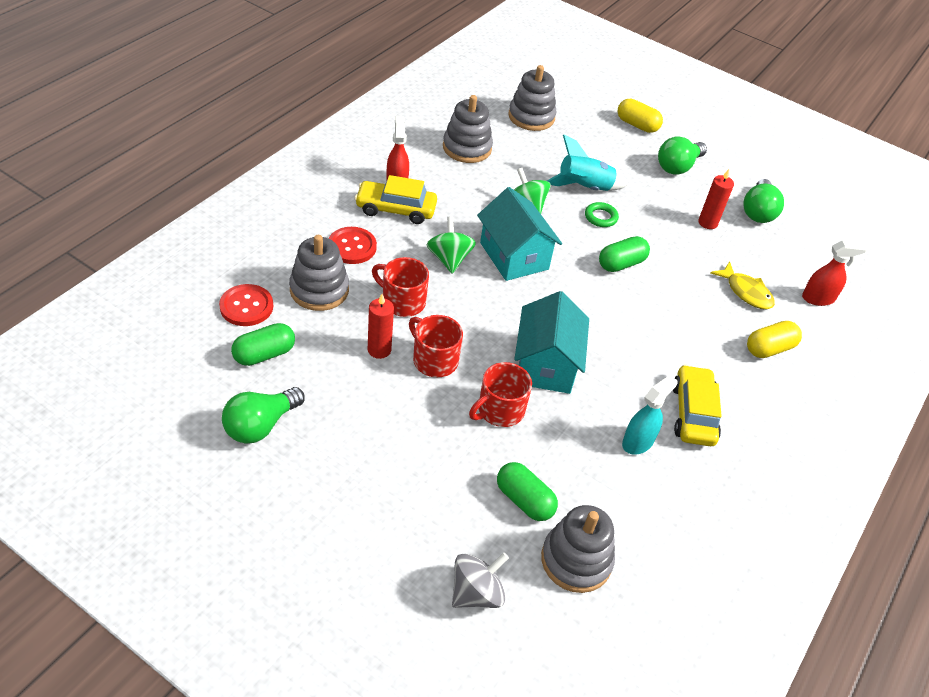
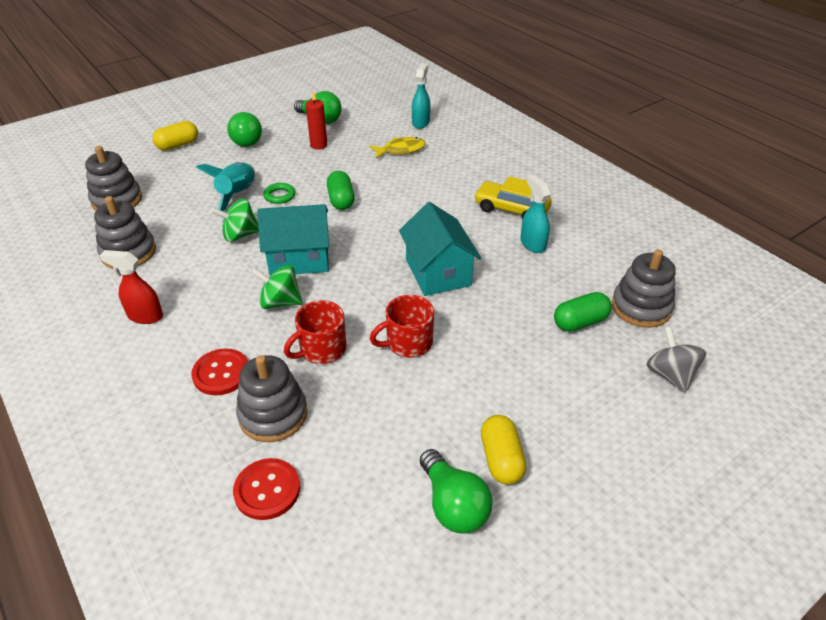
camera: 65 degrees left, 5 degrees down
green capsule [231,323,295,366] -> none
yellow car [355,175,437,224] -> none
red candle [368,294,394,359] -> none
red mug [469,362,532,427] -> none
turquoise house [514,291,589,394] -> turquoise house turned 45 degrees clockwise [399,202,481,296]
yellow capsule [747,321,802,358] -> yellow capsule moved to [481,415,526,485]
red spray bottle [802,240,868,306] -> turquoise spray bottle [412,63,430,129]

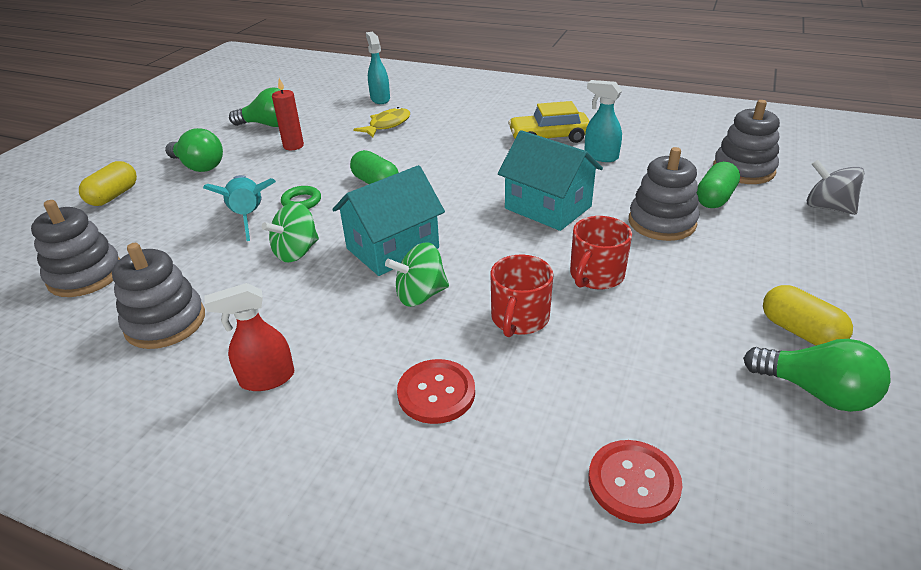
camera: 30 degrees left, 5 degrees down
grey stacking toy [236,355,308,442] -> grey stacking toy moved to [629,147,699,241]

